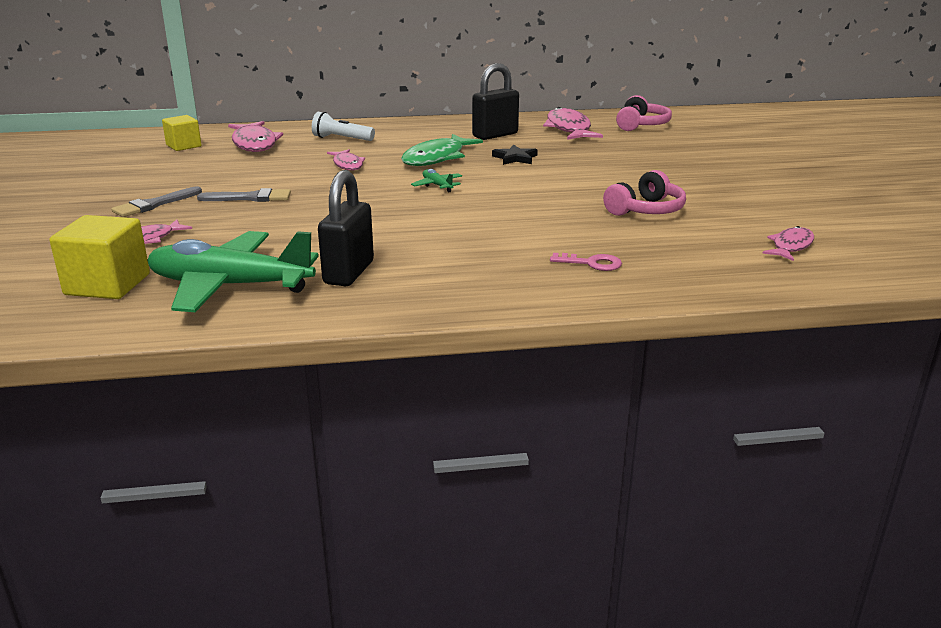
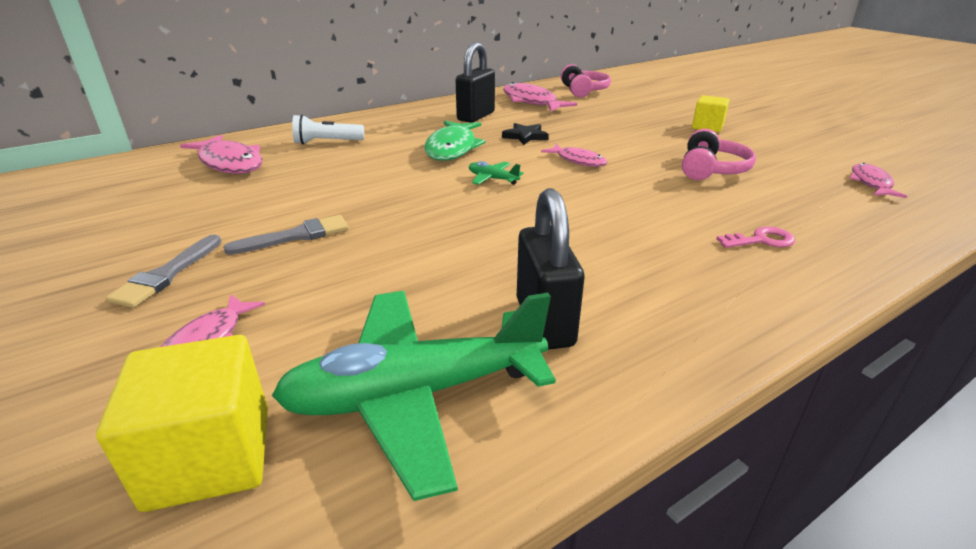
camera: 25 degrees left, 5 degrees up
yellow cube [162,115,202,151] -> yellow cube moved to [692,95,730,132]
pink fish [327,149,365,171] -> pink fish moved to [541,144,608,167]

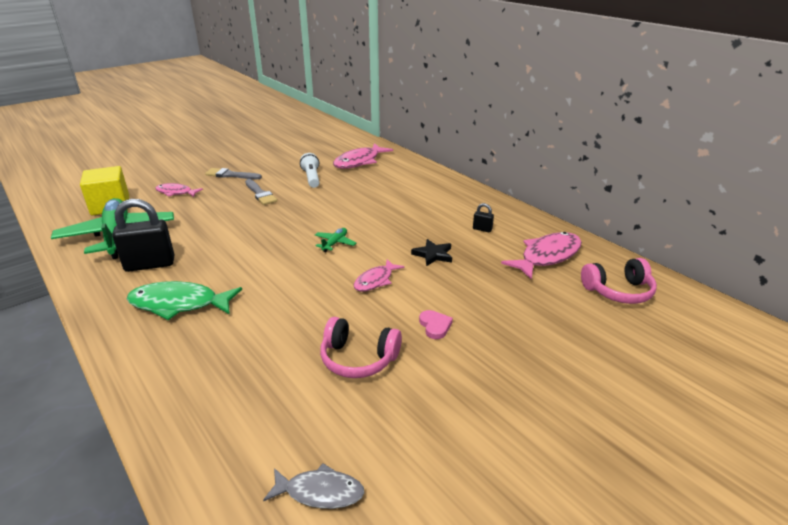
camera: 85 degrees right, 0 degrees up
white flashlight [292,114,364,144] -> white flashlight moved to [300,153,319,188]
green fish [425,121,486,161] -> green fish moved to [127,281,242,320]
black padlock [456,42,495,123] -> black padlock [473,203,494,232], size x0.44
yellow cube [692,95,730,132] -> none
pink key [717,227,795,248] -> none
pink fish [849,163,907,198] -> grey fish [263,463,365,509]
none -> pink heart [419,310,453,339]

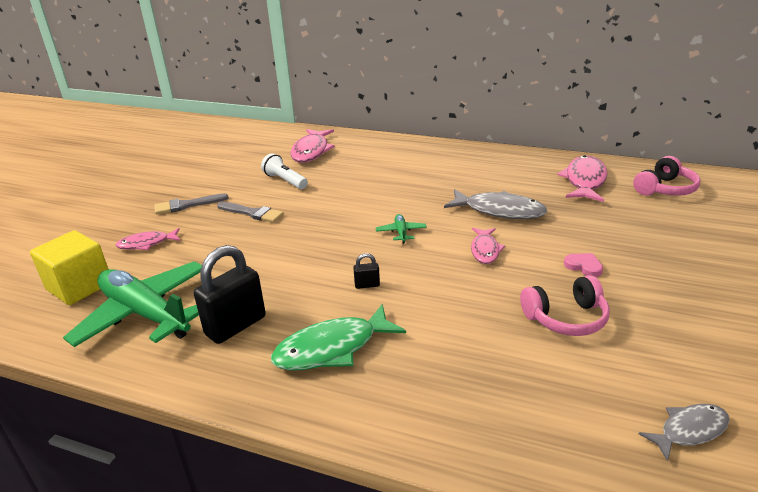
camera: 30 degrees left, 0 degrees up
black star [411,239,452,266] -> grey fish [444,189,548,219]
black padlock [473,203,494,232] -> black padlock moved to [353,253,380,289]

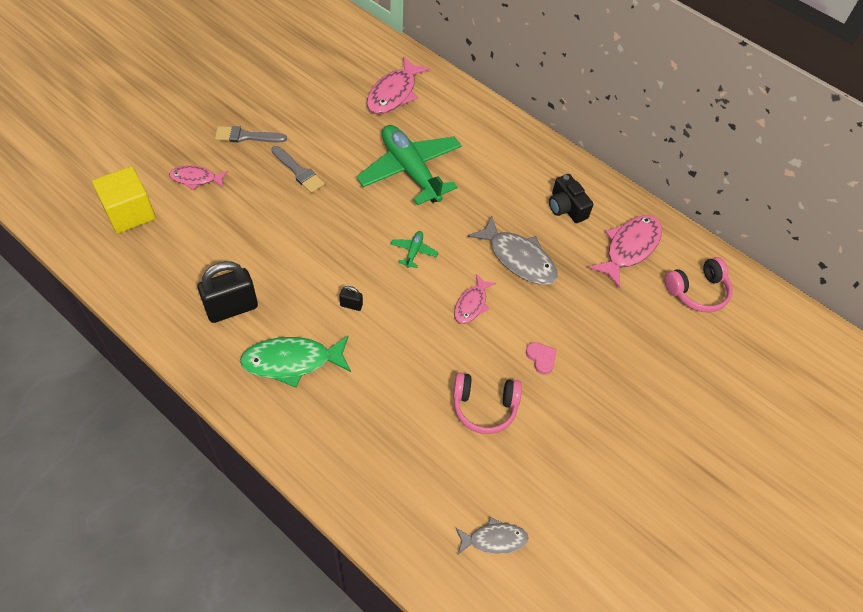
camera: 15 degrees right, 25 degrees up
green plane [63,261,202,347] -> green plane moved to [356,125,462,205]
white flashlight [261,153,308,189] -> none
none -> black camera [549,174,593,223]

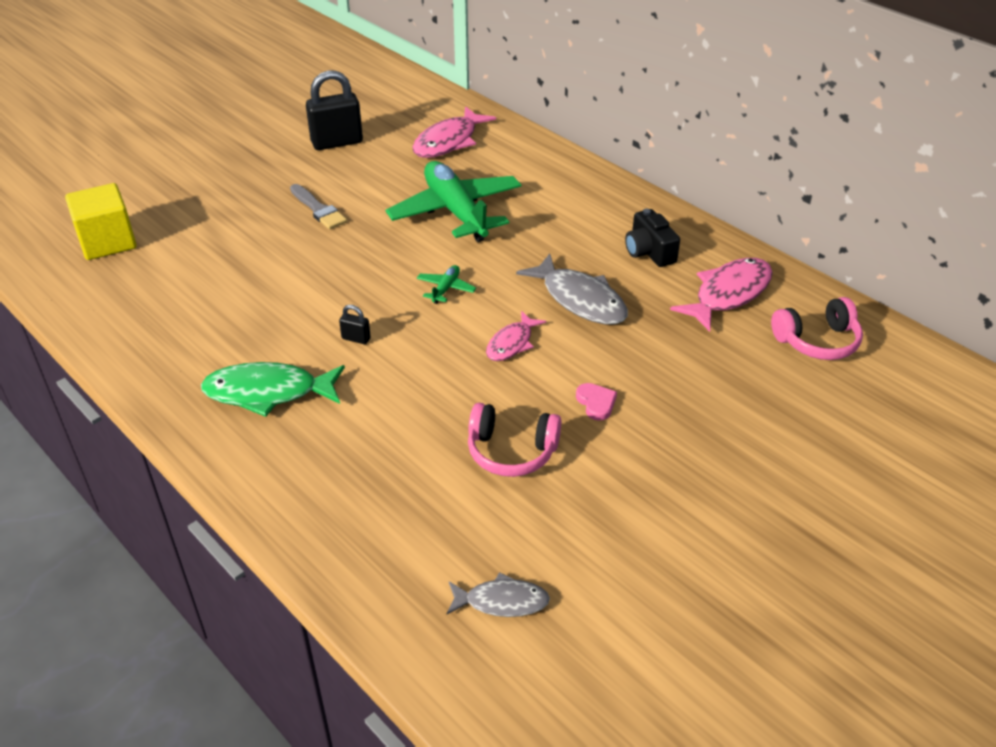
camera: 10 degrees right, 15 degrees down
pink fish [169,166,228,190] -> none
black padlock [198,261,258,323] -> black padlock moved to [306,70,363,150]
grey brush [215,126,287,142] -> none

